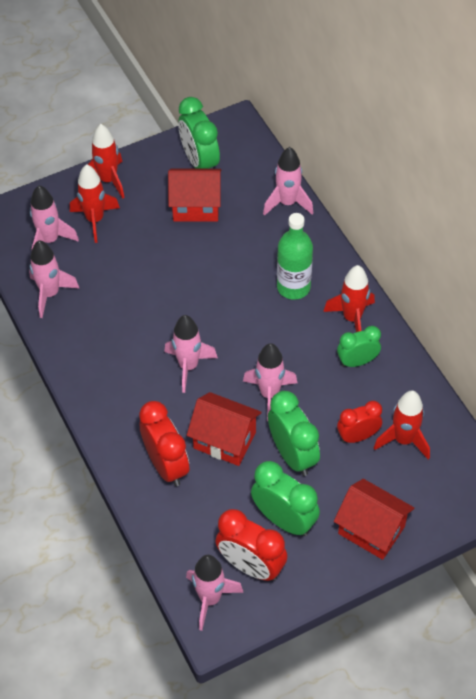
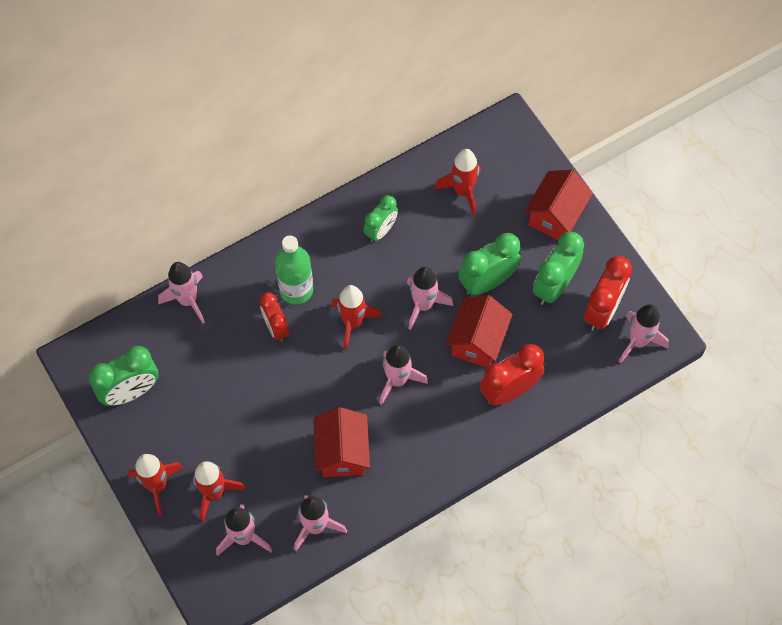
camera: 95 degrees left, 10 degrees up
red house [168,169,221,222] -> red house moved to [313,407,370,477]
red rocket [323,265,375,332] -> red rocket moved to [331,285,382,350]
green clock [337,326,381,367] -> green clock turned 120 degrees counterclockwise [363,195,398,242]
red clock [337,401,382,443] -> red clock moved to [260,292,289,342]

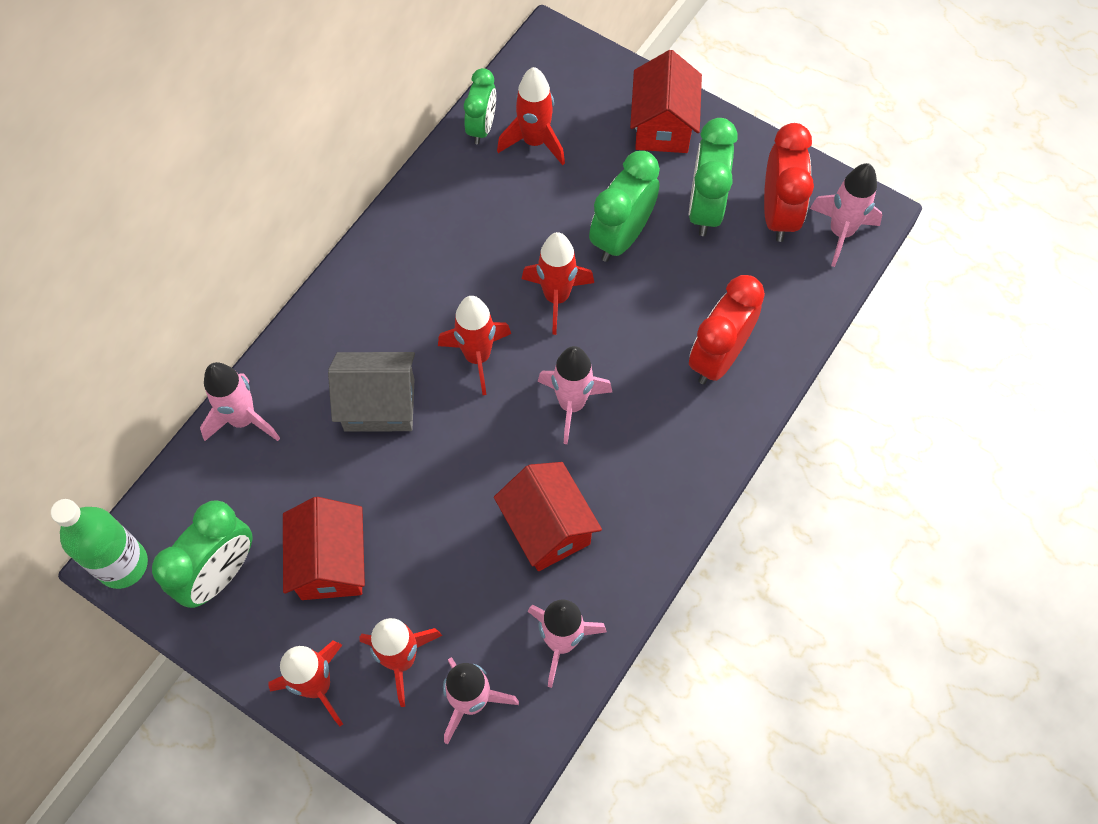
camera: 25 degrees left, 0 degrees up
red clock [260,292,289,342] -> grey house [328,352,415,432]
green bottle [275,236,313,305] -> green bottle moved to [51,499,148,589]
green clock [363,195,398,242] -> green clock moved to [464,68,496,144]
pink rocket [407,267,453,330] -> red rocket [522,232,594,335]
red house [446,295,513,368] -> red house moved to [283,497,365,600]

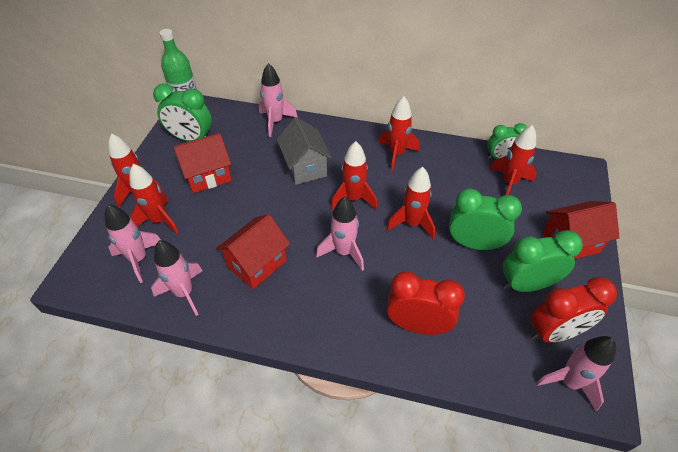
camera: 70 degrees right, 15 degrees down
none -> red rocket [378,96,420,172]

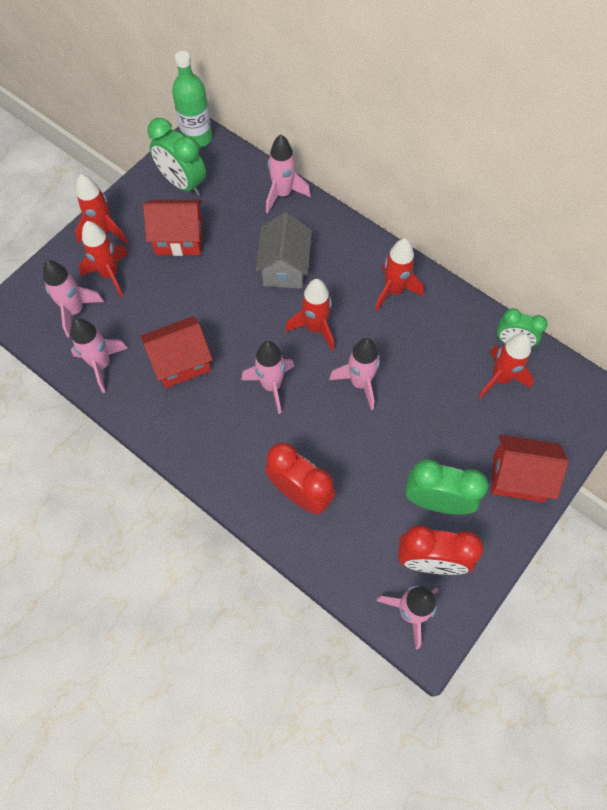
camera: 25 degrees right, 15 degrees up
red rocket [386,167,435,239] -> pink rocket [329,338,380,410]
green clock [449,188,522,250] -> none

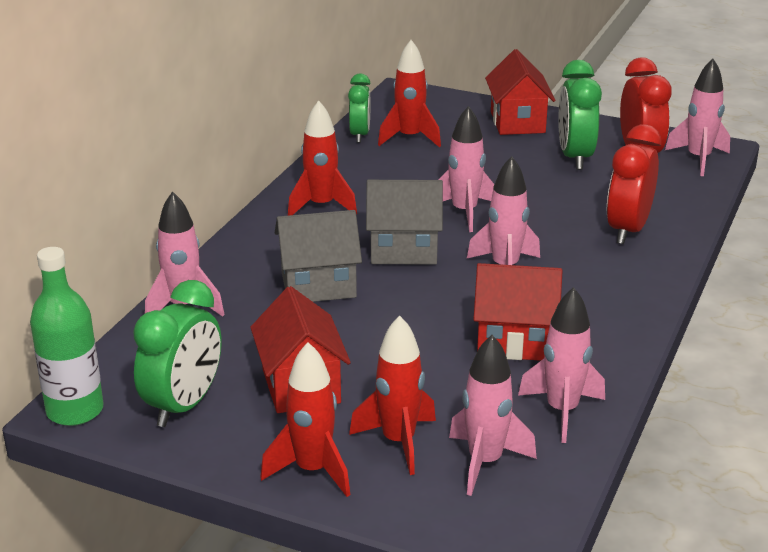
camera: 105 degrees left, 35 degrees down
red house [141,316,213,388] -> red house turned 45 degrees counterclockwise [473,263,563,361]
red rocket [285,279,334,351] -> grey house [366,180,443,265]

